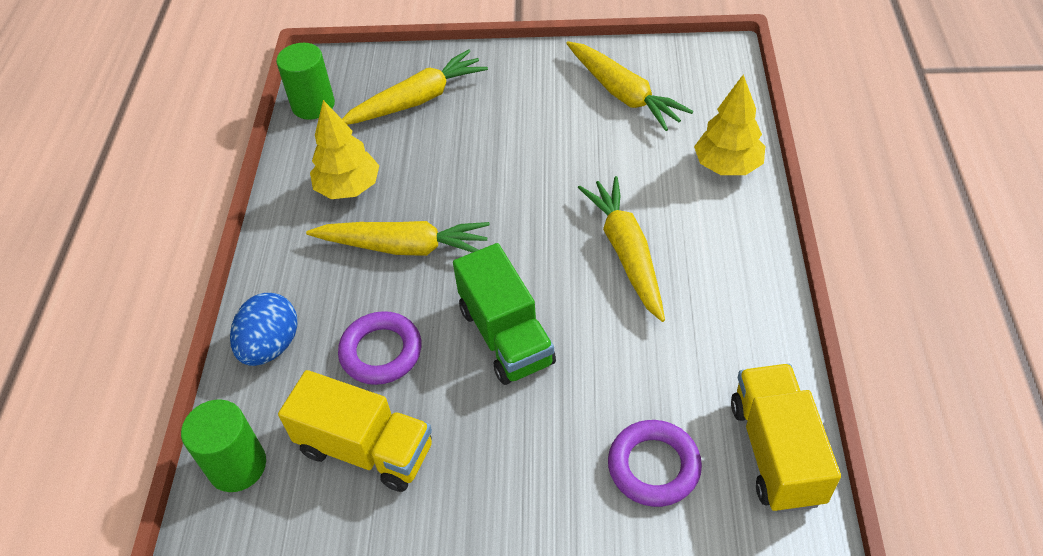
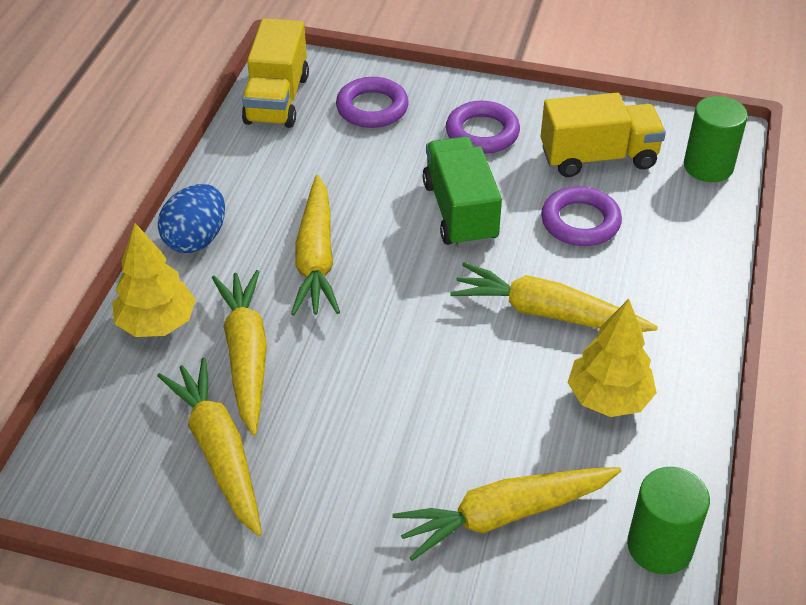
camera: 170 degrees left, 5 degrees down
blue egg [230,293,298,366] -> blue egg moved to [158,184,225,253]
yellow truck [278,370,432,492] -> yellow truck turned 135 degrees clockwise [540,93,666,177]
none -> yellow carrot [212,270,267,436]
none -> purple ring [446,101,520,154]

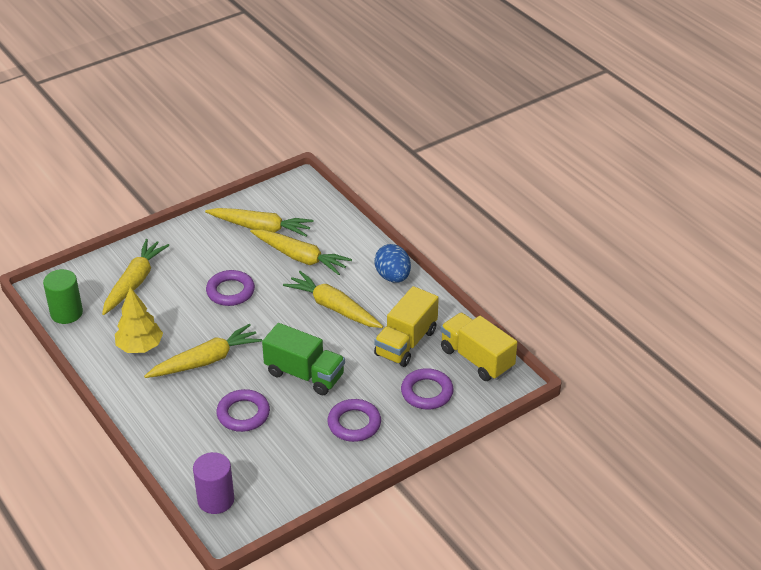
camera: 130 degrees right, 5 degrees down
yellow tree [112,223,196,337] -> none
yellow truck [540,93,666,177] -> yellow truck moved to [374,286,439,367]
green cylinder [684,96,748,182] -> purple cylinder [193,452,234,514]
none -> purple ring [206,270,255,306]

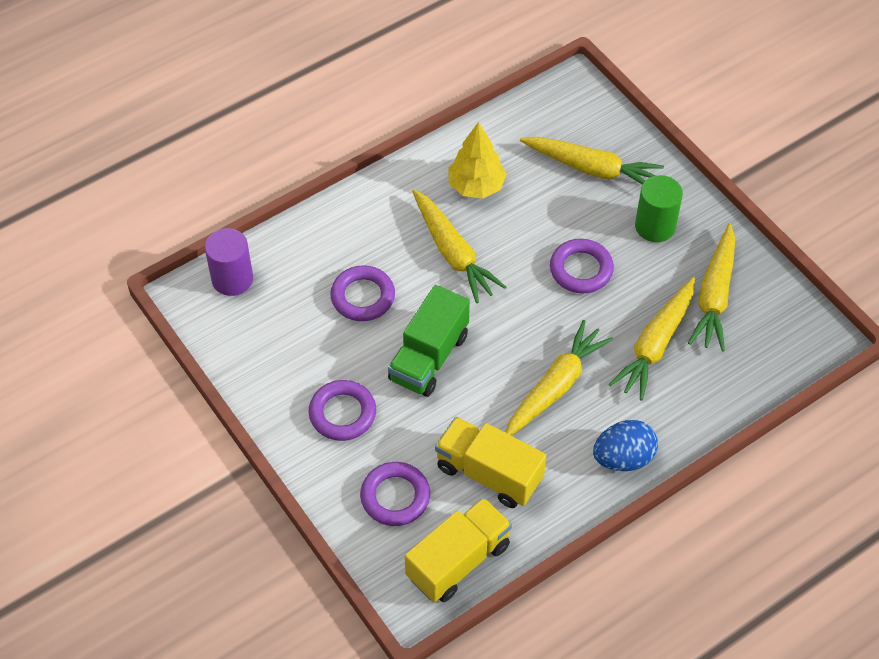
camera: 90 degrees right, 15 degrees up
green cylinder [43,269,83,324] -> green cylinder moved to [635,175,683,242]

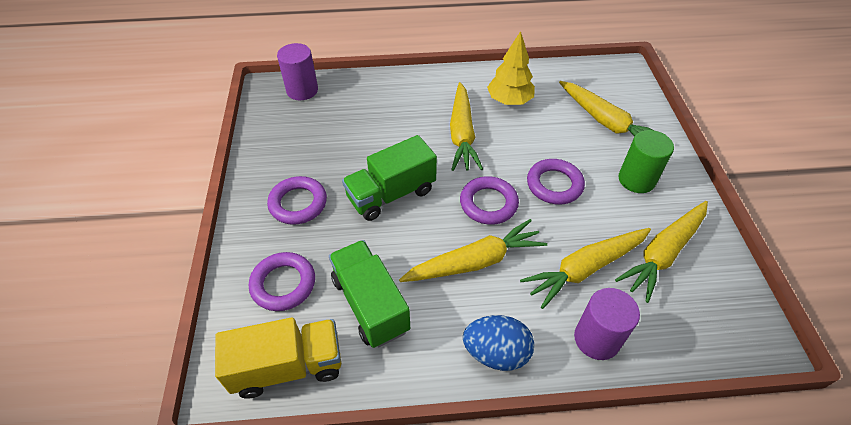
camera: 30 degrees right, 5 degrees down
purple ring [330,265,395,321] -> purple ring moved to [460,176,519,225]
yellow truck [435,417,546,508] -> green truck [329,240,410,348]
none -> purple cylinder [574,288,640,360]

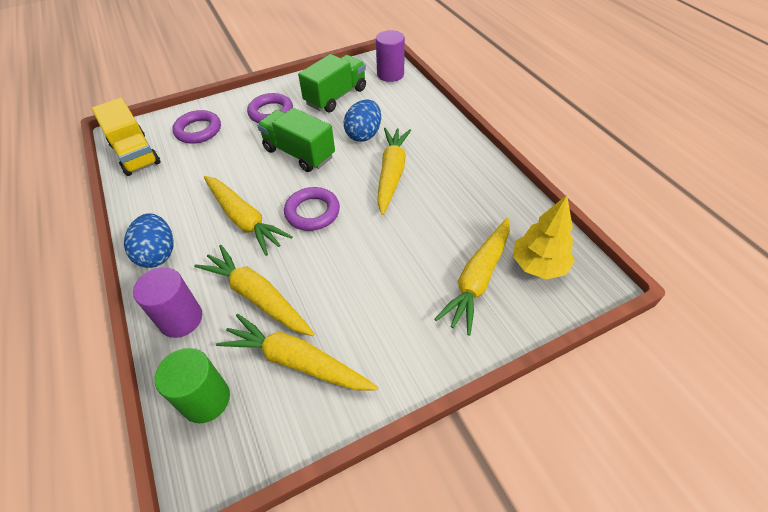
camera: 70 degrees right, 0 degrees up
green truck [329,240,410,348] -> green truck moved to [298,54,366,112]
yellow carrot [450,82,483,171] -> yellow carrot turned 120 degrees clockwise [377,128,411,215]
yellow tree [487,31,535,105] -> yellow tree moved to [513,195,575,279]
purple ring [527,159,585,205] -> none
green cylinder [618,130,674,193] -> green cylinder moved to [155,348,230,423]
none -> blue egg [344,99,381,142]

